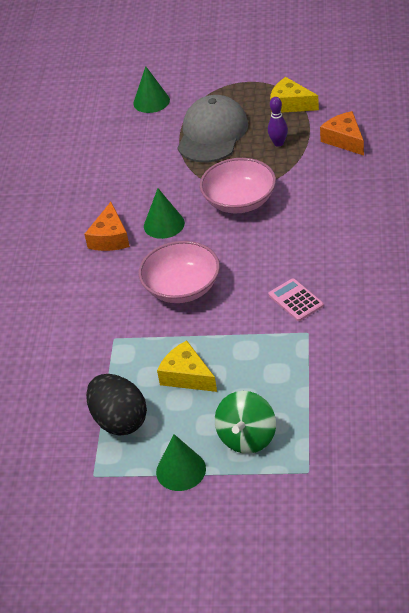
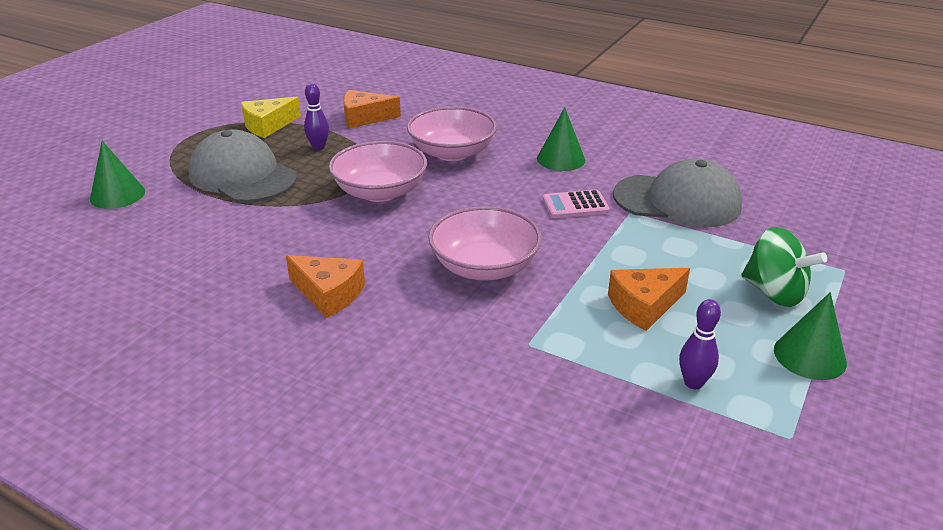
camera: 70 degrees left, 10 degrees down
black egg [86,374,147,436] -> purple bowling pin [679,299,721,389]
green cone [144,188,185,239] -> green cone moved to [537,107,585,171]
yellow cheese [157,340,217,392] -> orange cheese [608,268,690,331]
none -> pink bowl [407,107,497,161]
none -> grey cap [613,158,742,227]

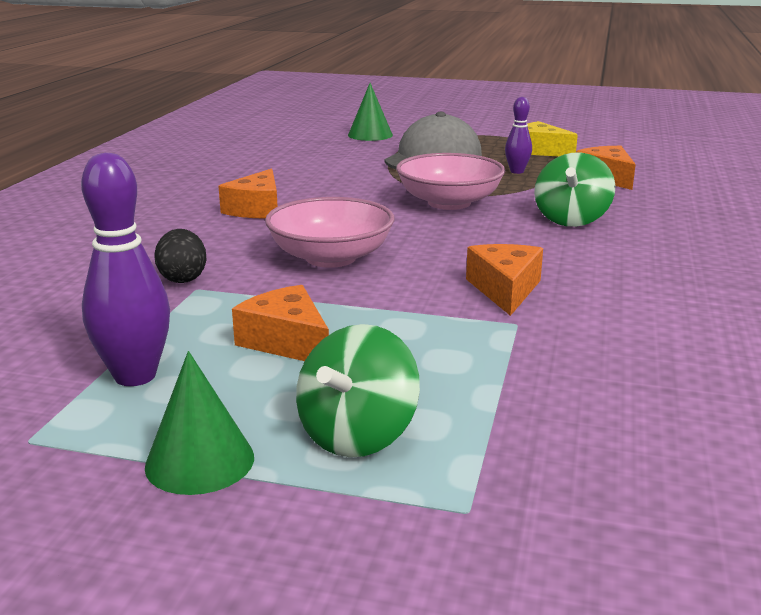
camera: 75 degrees right, 10 degrees down
pink bowl [407,107,497,161] -> green spinning top [534,153,615,227]
green cone [537,107,585,171] -> none
pink calculator [543,190,610,218] -> orange cheese [466,244,543,316]
grey cap [613,158,742,227] -> none
purple bowling pin [679,299,721,389] -> purple bowling pin [81,153,170,386], size x1.74
none -> black egg [154,229,206,283]

